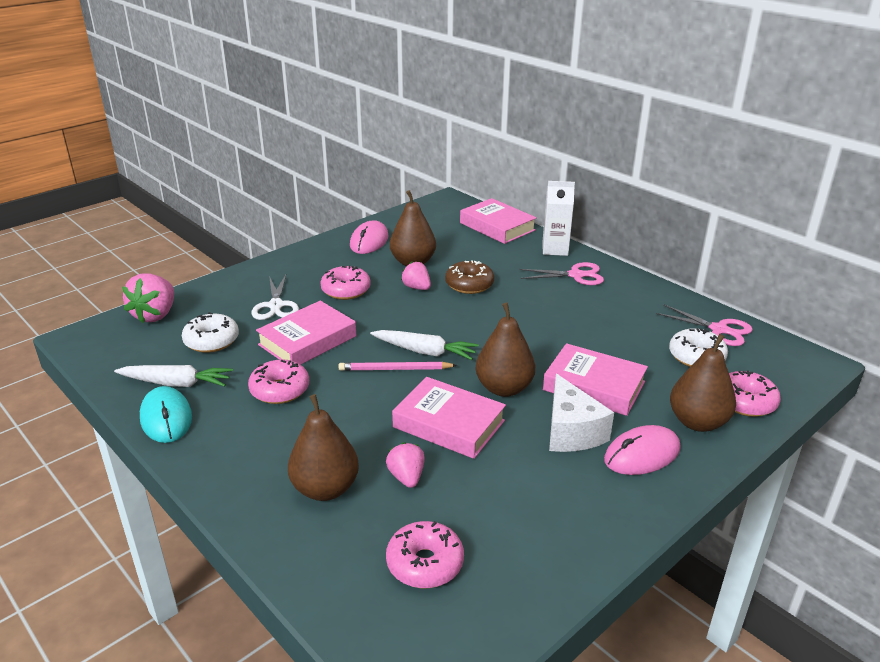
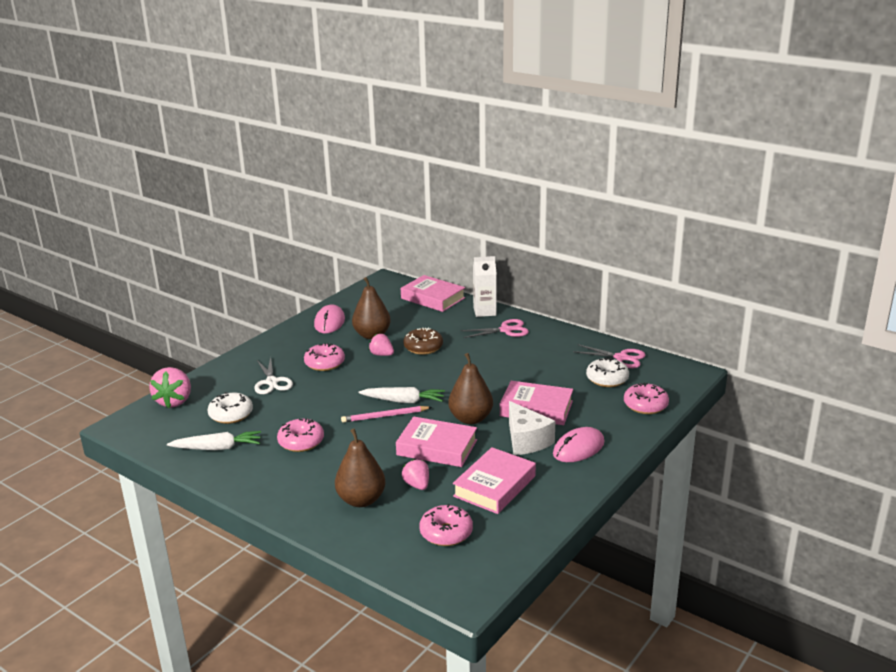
camera: 10 degrees left, 5 degrees down
turquoise mouse [140,386,192,443] -> none
pink book [256,301,356,365] -> pink book moved to [453,447,536,514]
brown pear [670,334,736,432] -> none

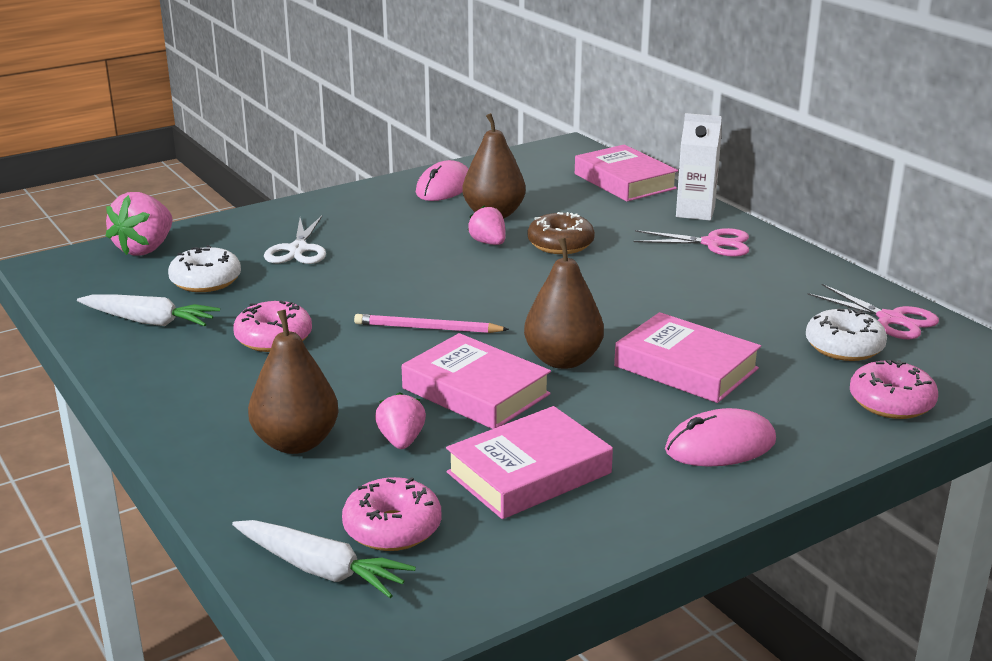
camera: 20 degrees right, 0 degrees up
pink donut [304,343,345,371] -> none
white carrot [358,387,445,403] -> white carrot moved to [232,520,416,598]
white cheese [509,401,555,455] -> none

